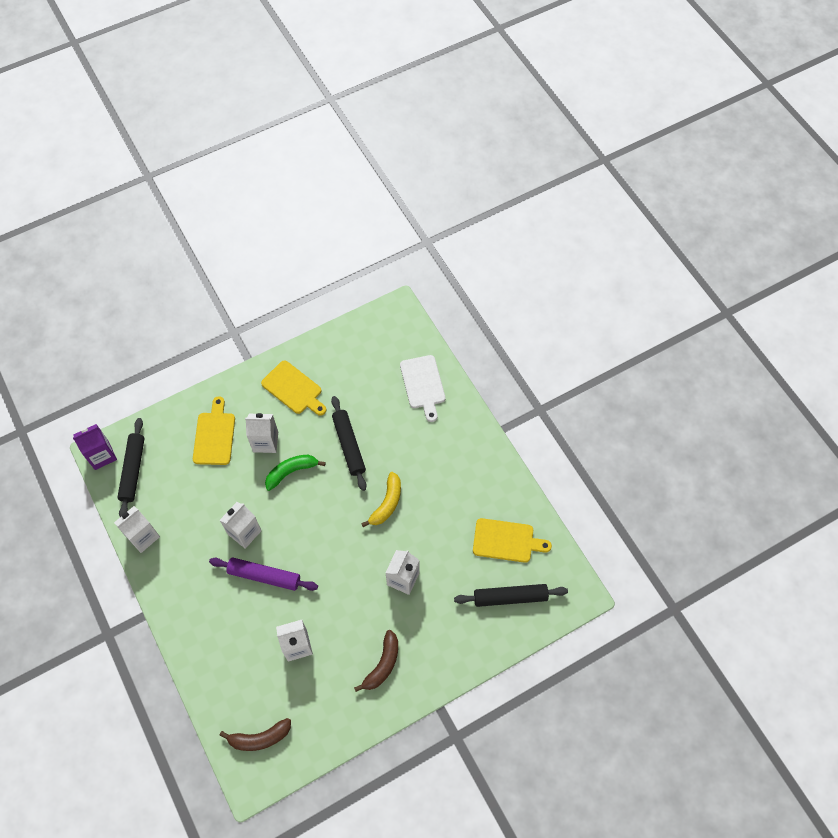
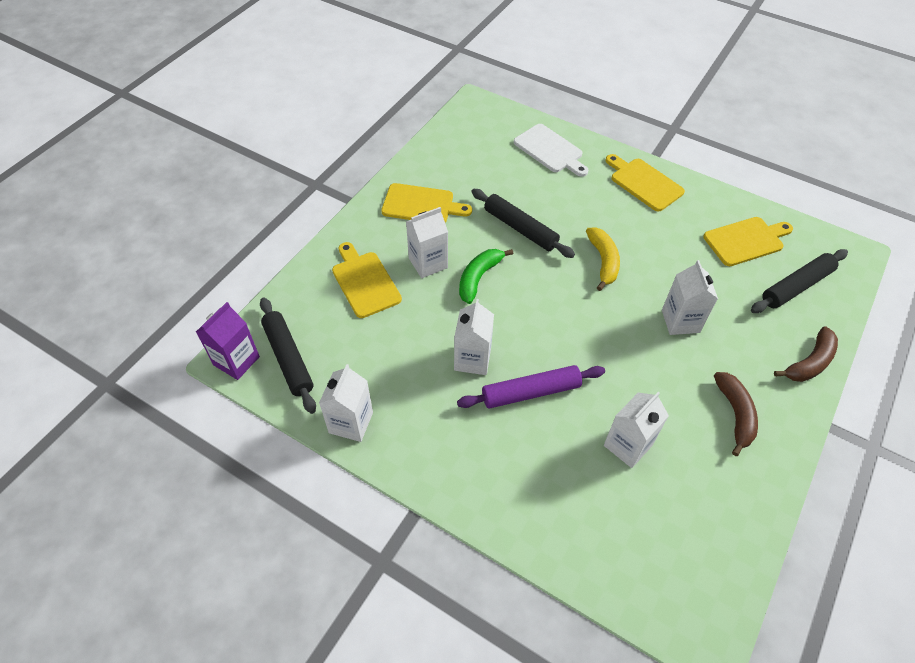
camera: 30 degrees left, 10 degrees down
brown banana [219,718,291,751] -> brown banana moved to [774,326,838,382]
none -> yellow cutting board [605,154,685,211]

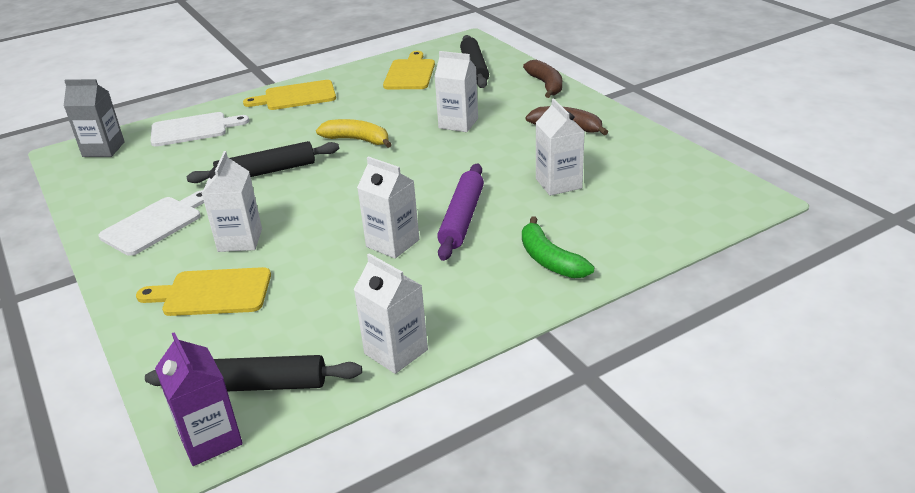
camera: 60 degrees left, 20 degrees down
yellow cutting board [381,183,472,223] -> white cutting board [99,190,204,256]
green banana [459,249,513,304] -> green banana moved to [522,216,594,278]
none -> grey carton [64,79,125,157]

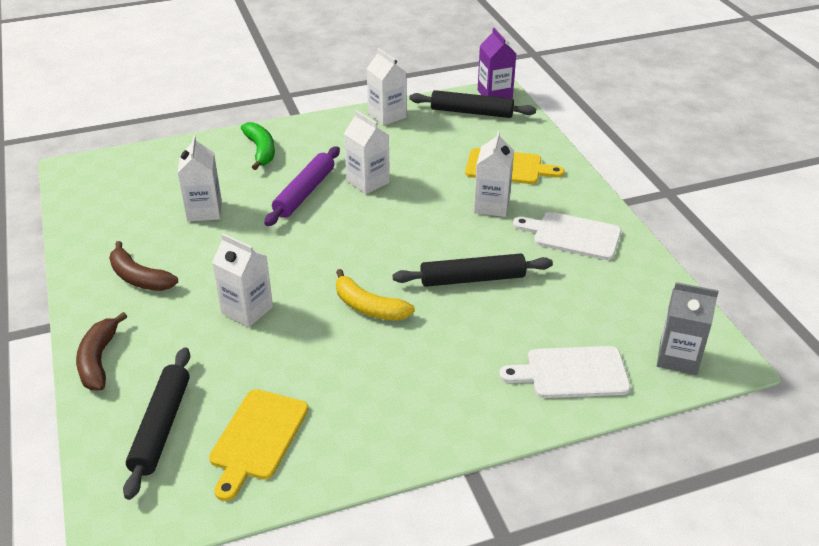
camera: 170 degrees left, 5 degrees up
white cutting board [99,190,204,256] -> white cutting board turned 60 degrees clockwise [513,212,621,260]
yellow cutting board [243,80,336,110] -> none

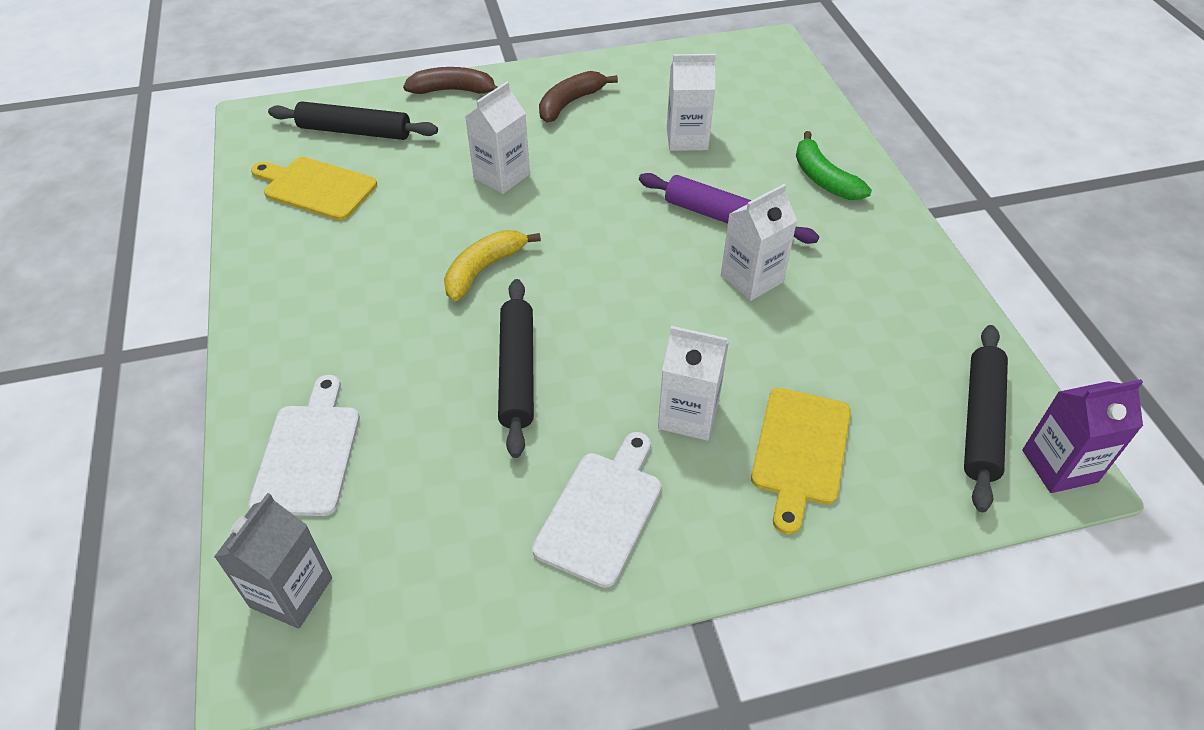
camera: 95 degrees right, 10 degrees up
green banana [241,122,275,170] -> green banana turned 75 degrees clockwise [796,131,872,200]
white carton [366,48,407,126] -> none

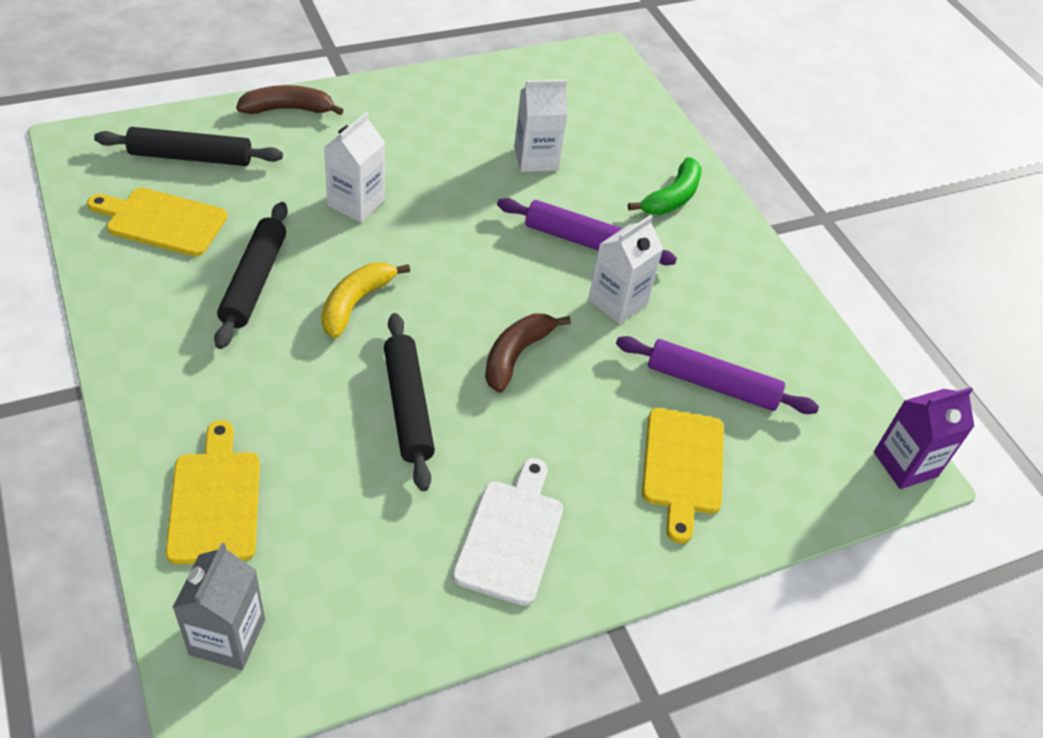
camera: 15 degrees left, 0 degrees up
white cutting board [248,375,360,516] -> yellow cutting board [166,420,260,565]
brown banana [539,71,618,122] -> brown banana moved to [485,314,571,393]
white carton [658,326,729,441] -> none
green banana [796,131,872,200] -> green banana turned 105 degrees counterclockwise [628,157,702,215]
black rolling pin [964,325,1008,512] -> black rolling pin moved to [214,202,288,349]
none -> purple rolling pin [616,336,819,414]

